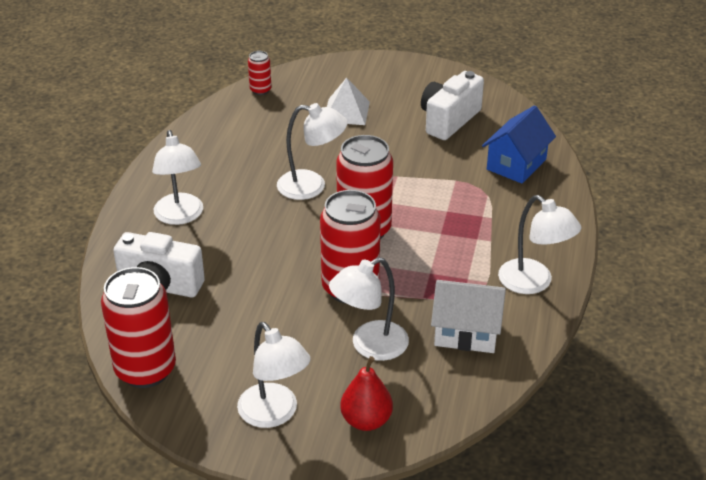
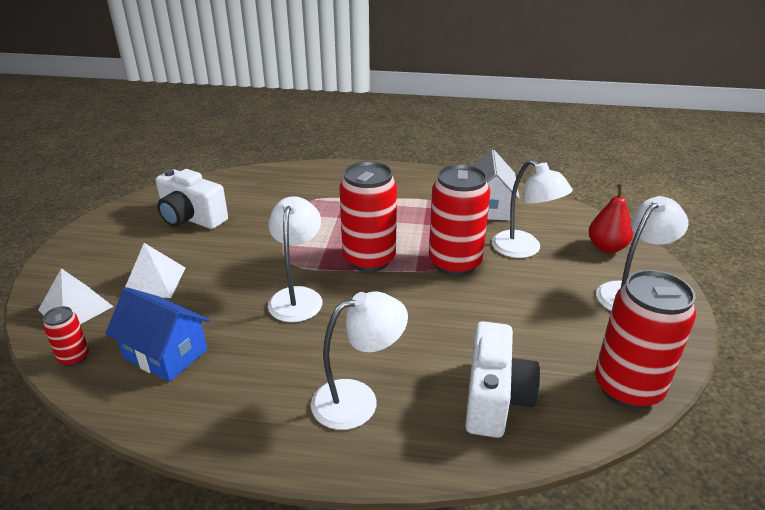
camera: 95 degrees left, 5 degrees down
blue house [482,105,556,184] -> blue house moved to [105,287,210,382]
white lamp [498,195,582,294] -> none
none -> white pyramid [38,268,114,324]

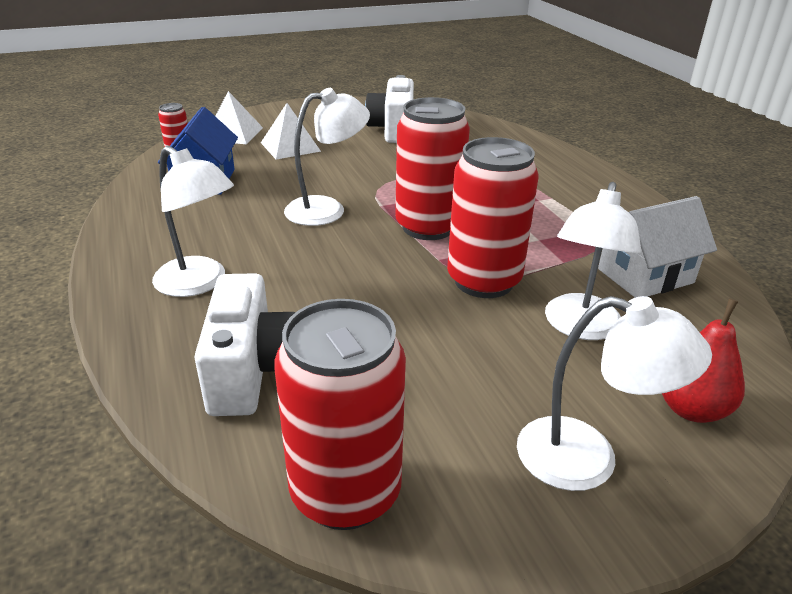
camera: 60 degrees right, 0 degrees up
white camera [465,321,540,438] -> white camera turned 75 degrees counterclockwise [194,273,296,416]

